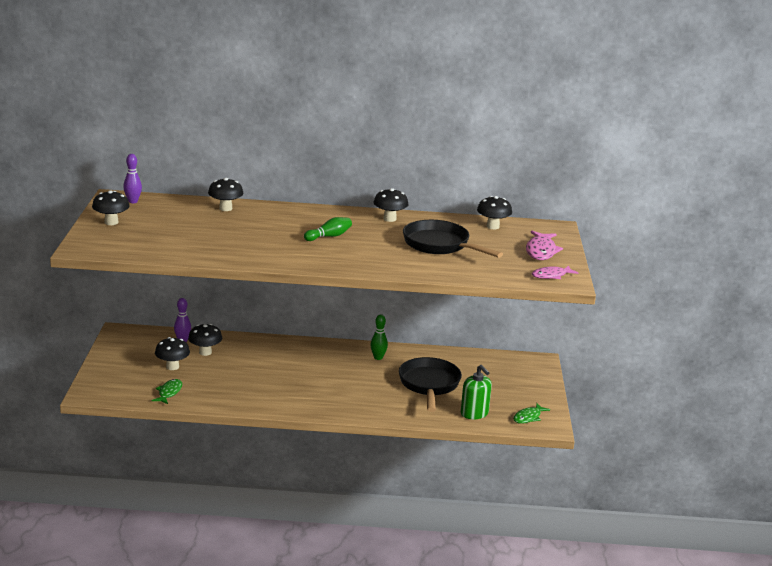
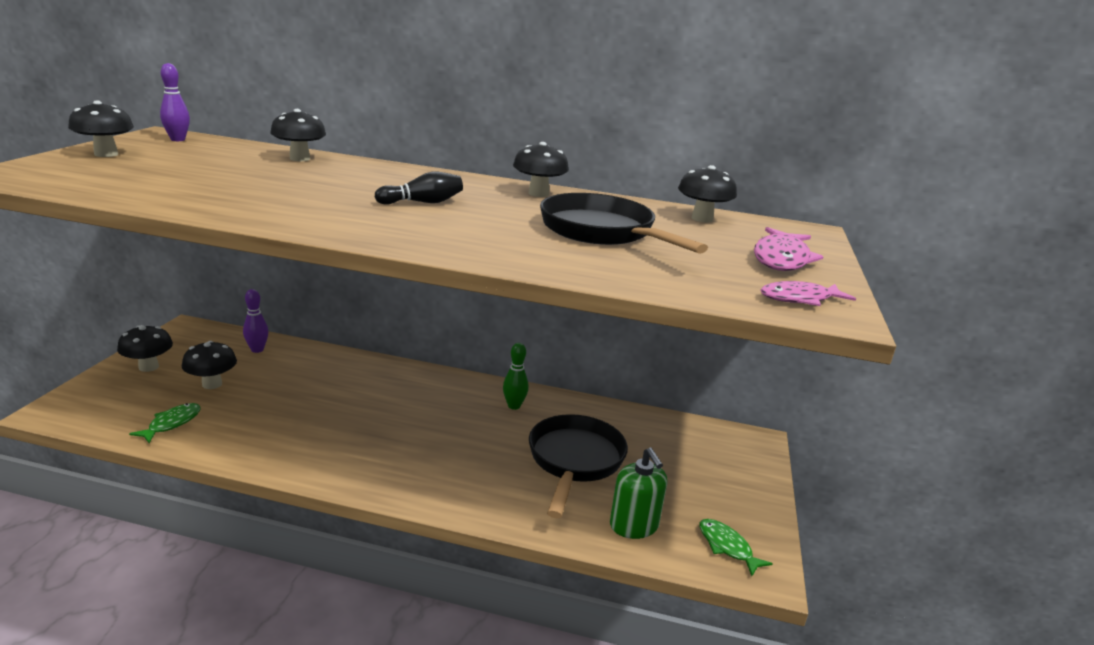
camera: 10 degrees right, 0 degrees up
black mushroom [188,324,222,356] -> black mushroom moved to [117,325,173,372]
green bowling pin [304,217,352,241] -> black bowling pin [375,172,463,205]
green fish [513,403,550,424] -> green fish turned 90 degrees clockwise [700,519,773,576]

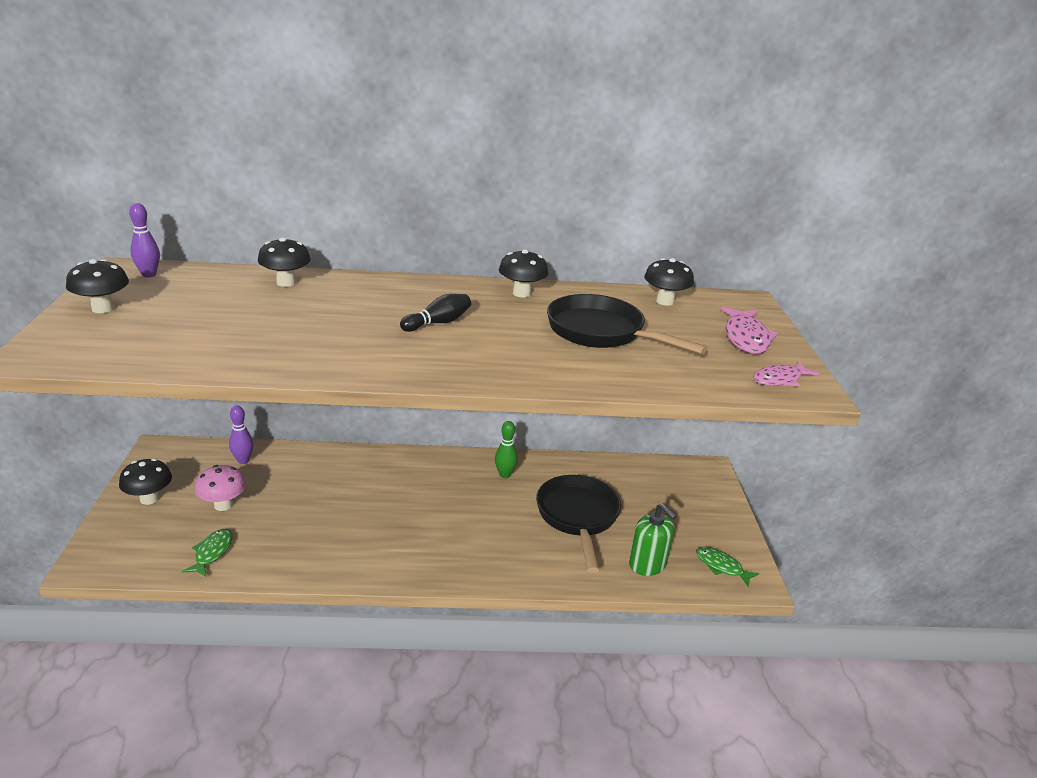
camera: 15 degrees left, 5 degrees up
black mushroom [182,341,237,389] -> pink mushroom [195,465,246,511]

